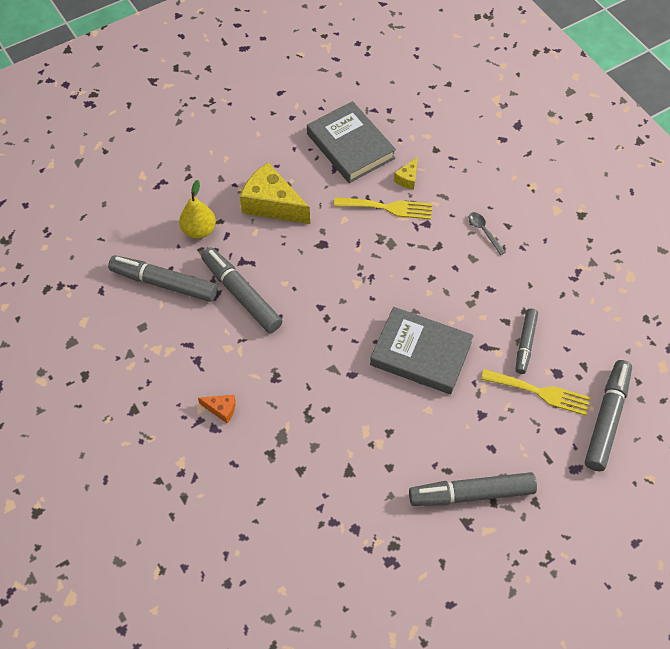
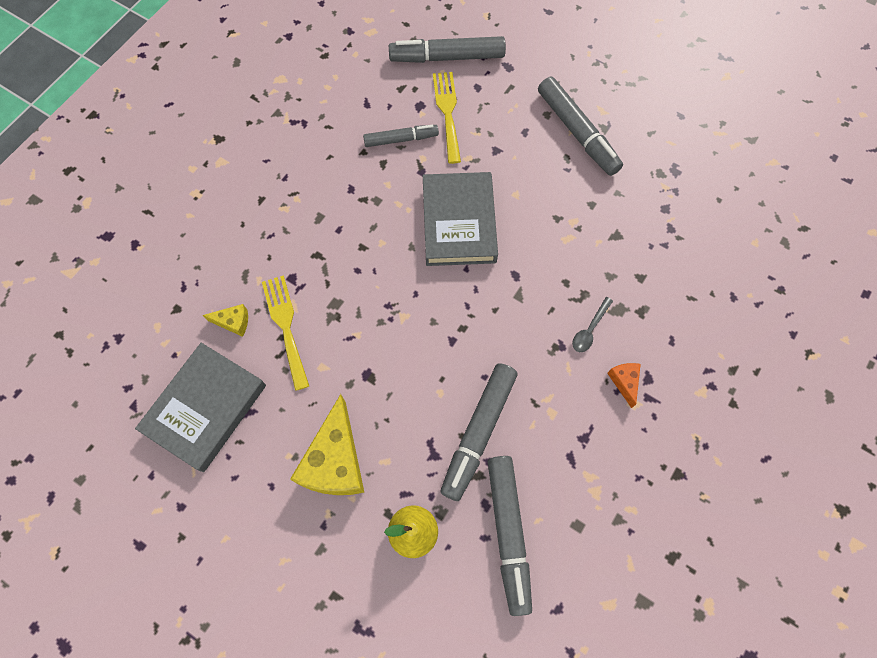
camera: 115 degrees left, 10 degrees up
grey spoon [469,212,506,255] -> grey spoon moved to [572,297,613,352]

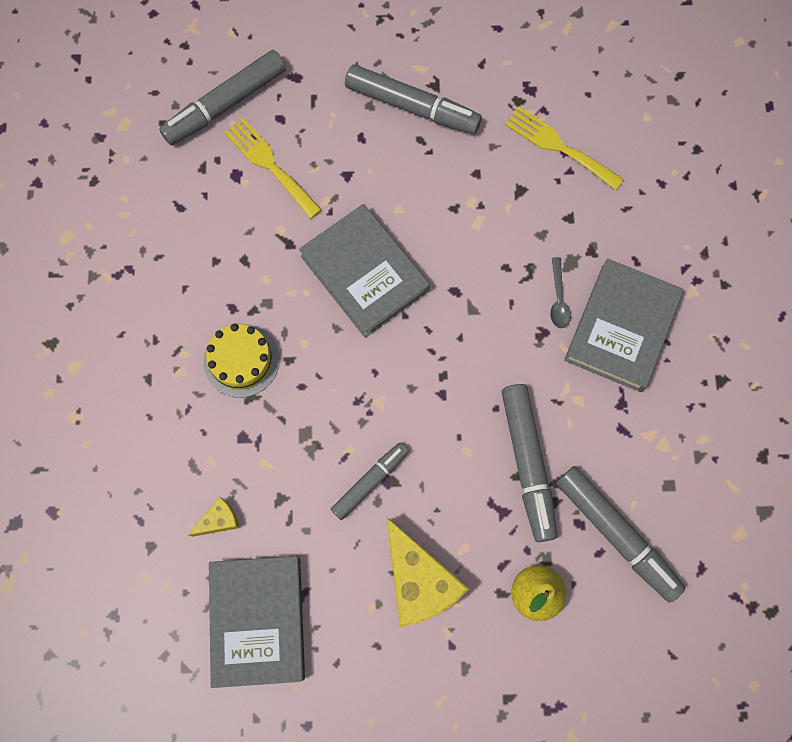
camera: 35 degrees left, 5 degrees up
yellow fork [262,275,309,391] -> yellow fork moved to [505,106,624,190]
grey marker [363,125,439,147] -> grey marker moved to [331,443,409,520]
orange cheese [607,363,641,408] -> grey book [564,259,684,392]
none -> yellow cake [203,323,280,398]

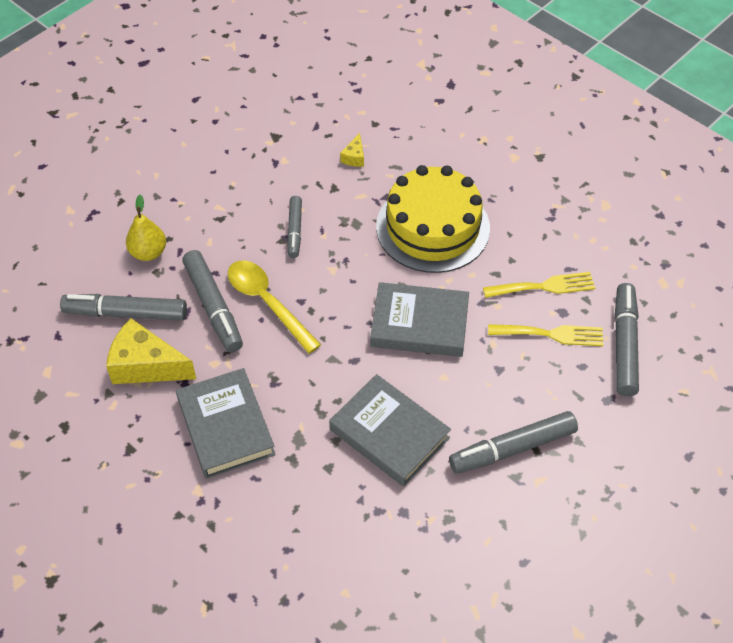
camera: 135 degrees right, 20 degrees down
yellow cake [203,323,280,398] -> yellow cake [376,165,490,273], size x1.93
grey book [209,556,305,688] -> grey book moved to [329,374,451,487]
yellow cheese [387,517,469,627] -> yellow cheese moved to [106,318,196,384]
grey marker [502,384,558,542] -> grey marker turned 150 degrees counterclockwise [182,250,243,352]
yellow fork [505,106,624,190] -> yellow fork moved to [483,272,595,298]
grey spoon [550,257,571,328] -> none
none -> yellow spoon [228,260,321,354]

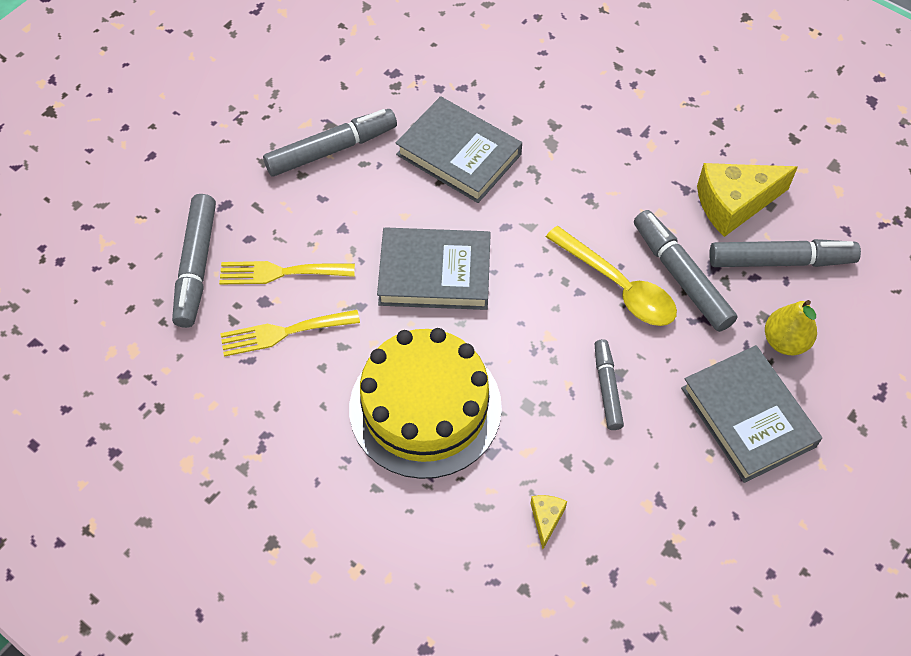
camera: 175 degrees right, 5 degrees up
yellow cheese [106,318,196,384] -> yellow cheese turned 150 degrees clockwise [697,163,798,237]
grey book [176,368,276,479] -> grey book moved to [681,345,822,483]

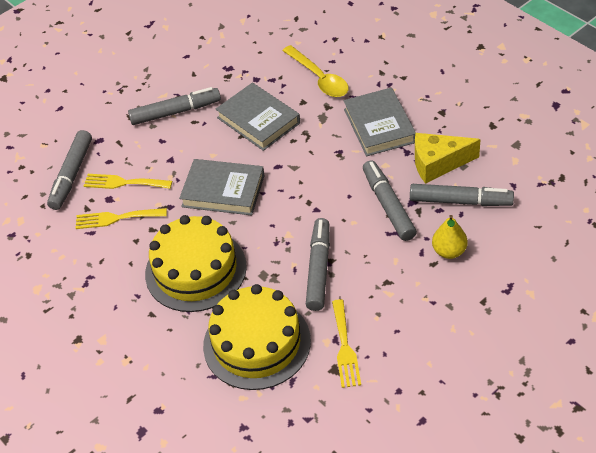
camera: 15 degrees right, 10 degrees down
yellow cheese [530,495,567,549] -> yellow cake [203,284,311,390]
yellow spoon [546,226,677,326] -> yellow spoon moved to [282,45,349,97]
grey marker [595,339,624,430] -> grey marker [306,218,330,311], size x1.62
grey book [681,345,822,483] -> grey book moved to [344,87,416,156]
none -> yellow fork [332,299,361,388]

